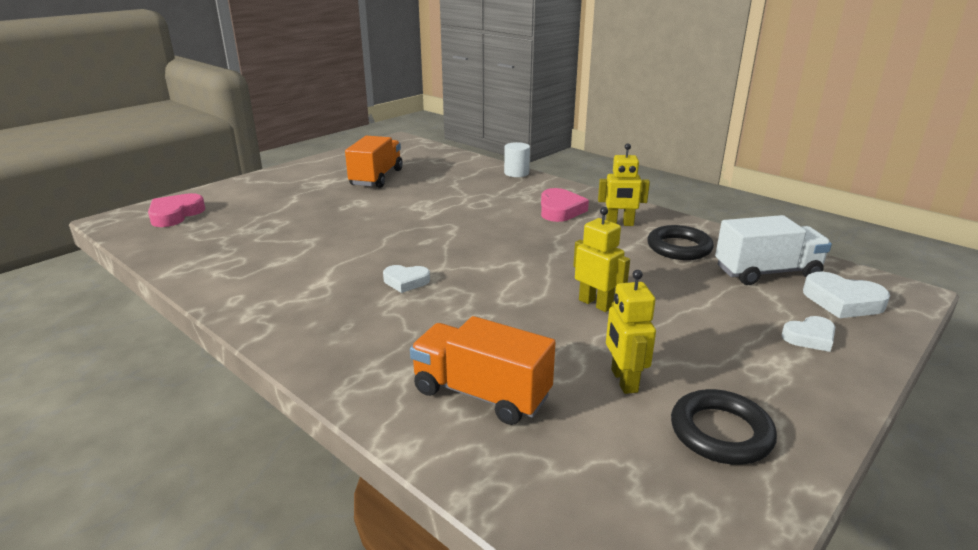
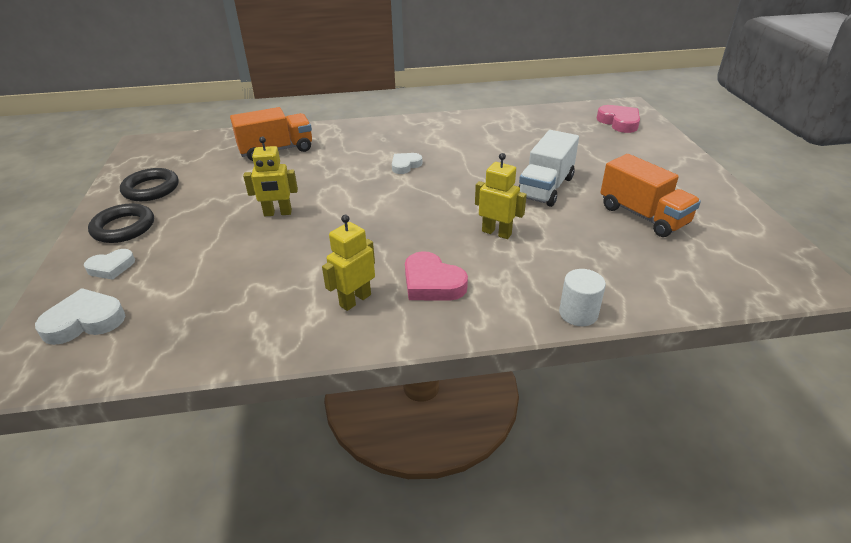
camera: 130 degrees right, 10 degrees up
yellow robot [606,270,656,394] -> yellow robot moved to [475,153,527,239]
black ring [648,225,714,260] -> black ring moved to [88,203,154,243]
white truck [715,215,832,285] -> white truck moved to [518,130,579,207]
white heart [782,316,835,352] -> white heart turned 135 degrees counterclockwise [84,249,135,280]

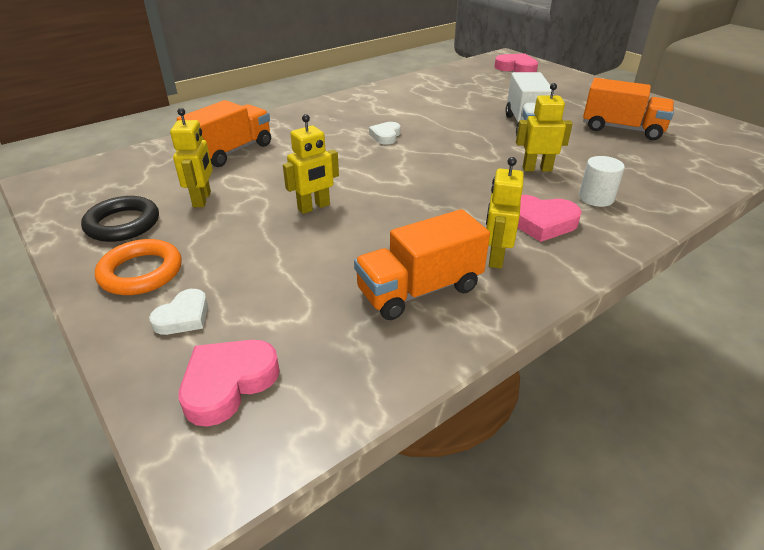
camera: 30 degrees left, 0 degrees up
white heart [35,288,125,345] -> pink heart [179,340,280,427]
black ring [88,203,154,243] -> orange ring [95,239,182,295]
white cylinder [559,269,606,326] -> white cylinder moved to [579,156,625,207]
none -> yellow robot [170,108,213,207]
none -> orange truck [354,209,490,320]

